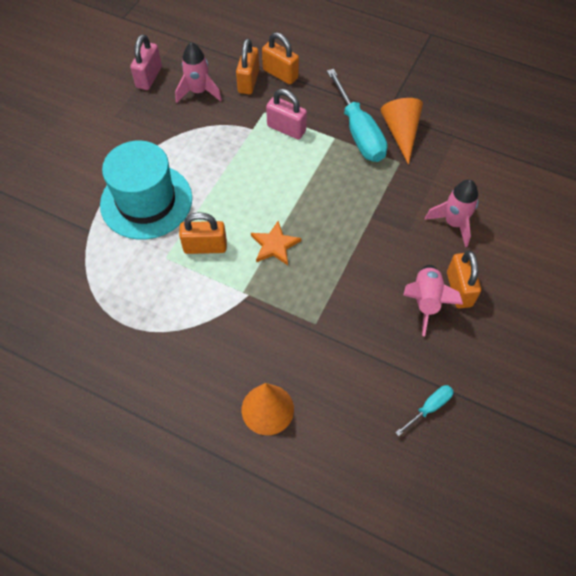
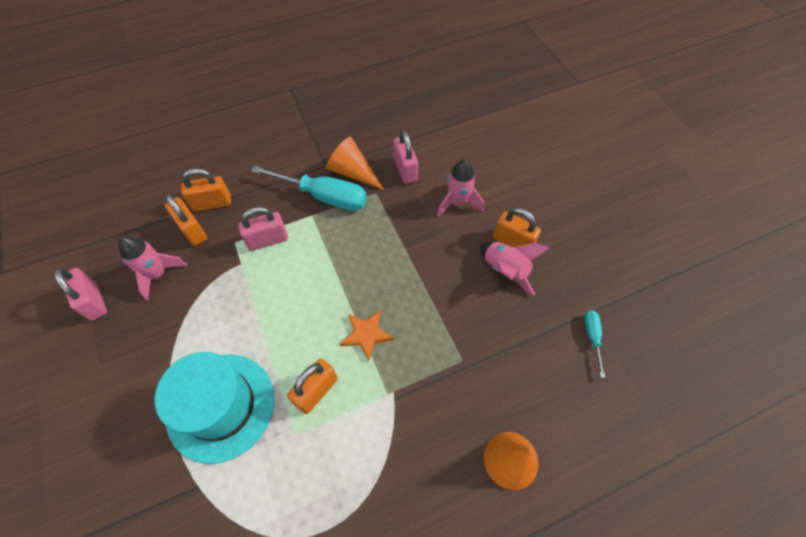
camera: 50 degrees left, 0 degrees up
none -> pink padlock [393,130,418,184]

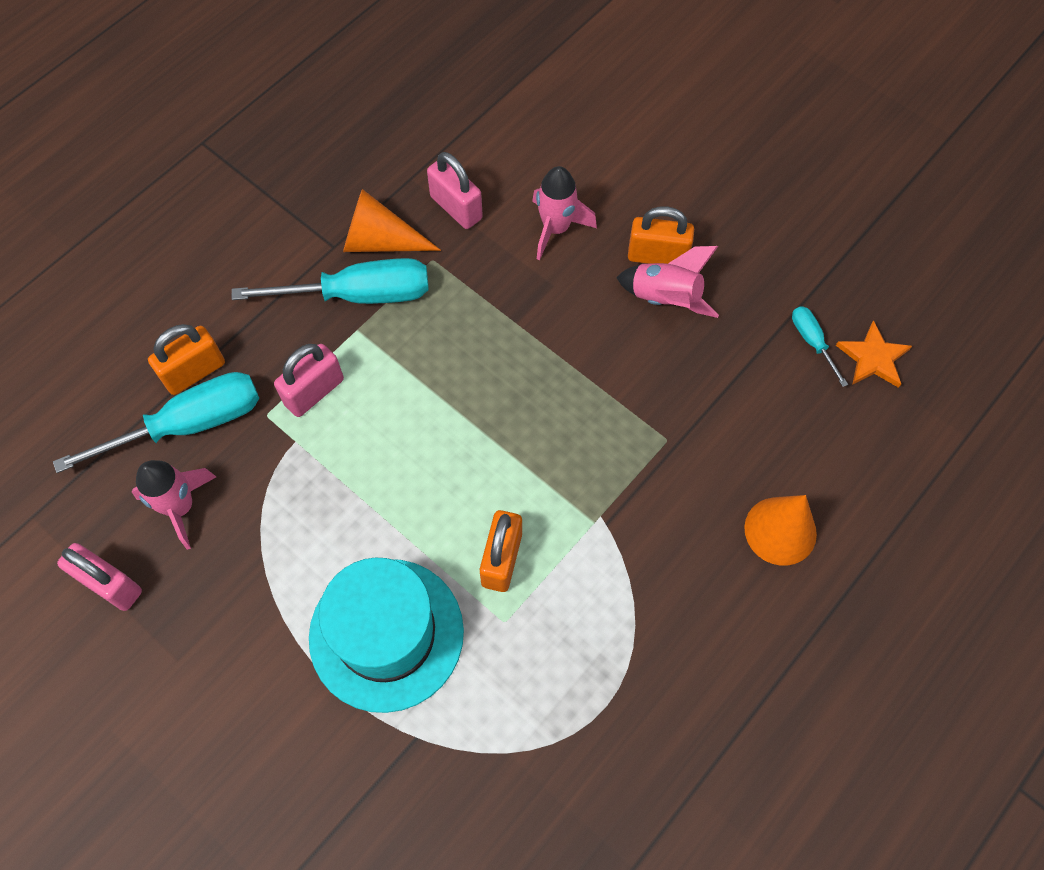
camera: 25 degrees left, 5 degrees up
orange padlock [165,194,207,246] -> turquoise screwdriver [53,372,259,473]
orange star [340,310,394,361] -> orange star moved to [836,320,912,388]

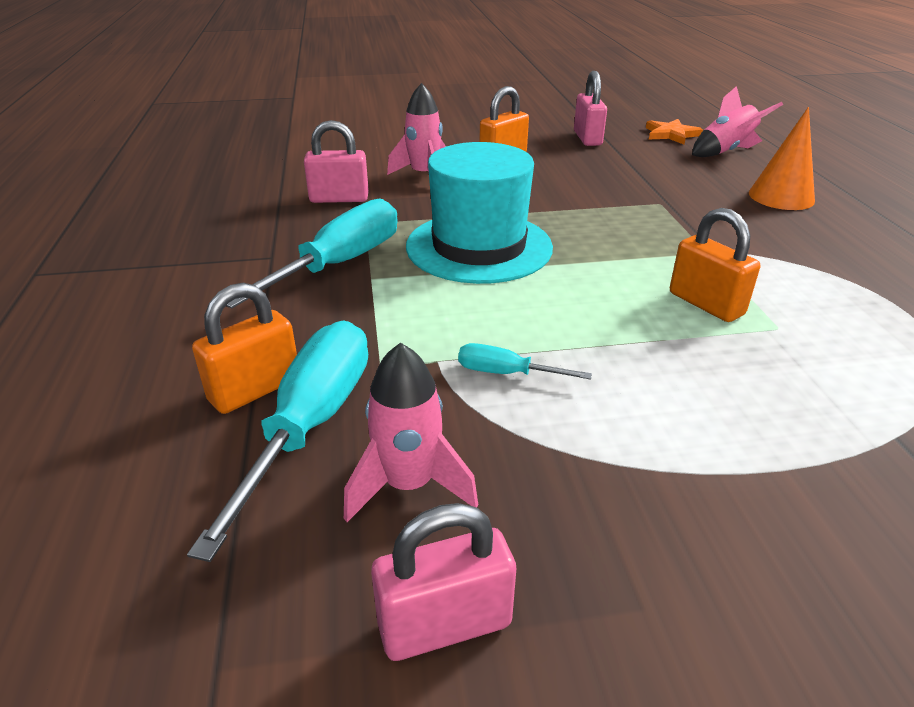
camera: 50 degrees left, 30 degrees down
orange padlock [148,324,225,395] -> orange padlock turned 45 degrees clockwise [192,283,297,414]
pink padlock [274,344,344,417] -> pink padlock moved to [574,71,607,146]
turquoise hat [309,558,464,713] -> turquoise hat moved to [406,142,553,284]
orange cone [343,189,441,252] -> none
pink rocket [616,246,719,318] -> pink rocket moved to [692,86,783,157]
turquoise screwdriver [792,306,848,387] -> turquoise screwdriver moved to [458,343,592,380]

